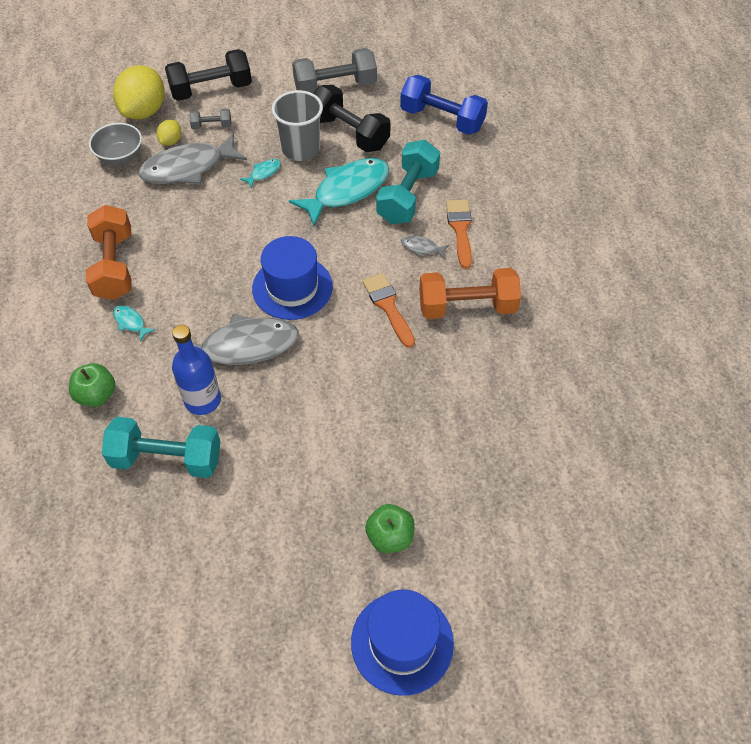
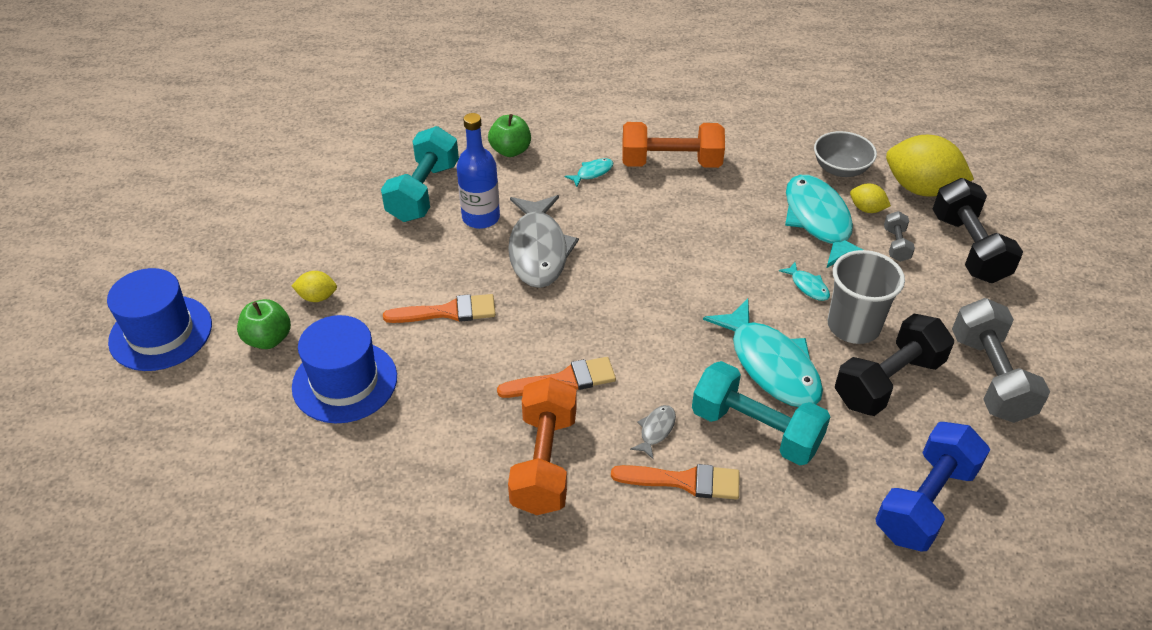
camera: 100 degrees right, 10 degrees down
grey fish [139,133,247,184] -> turquoise fish [785,175,863,268]
blue hat [252,236,333,320] -> blue hat moved to [292,315,397,423]
none -> yellow lemon [292,271,337,302]
none -> orange brush [383,294,496,323]

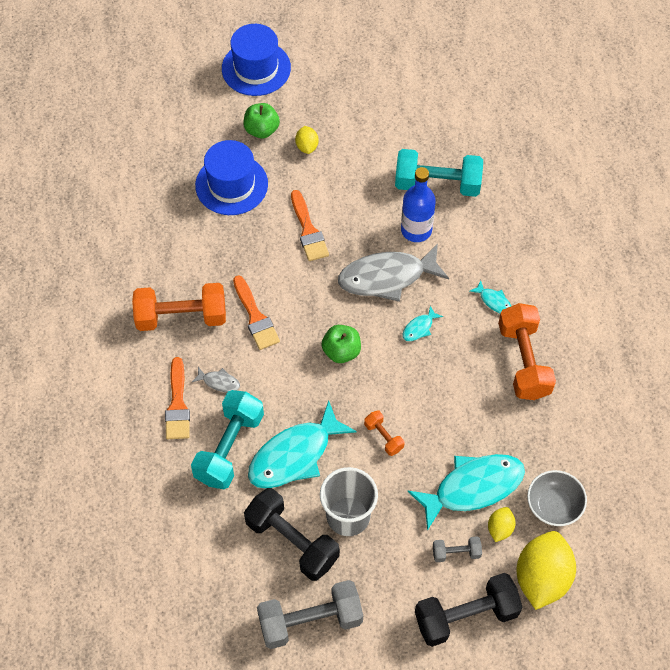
camera: 80 degrees right, 15 degrees up
green apple [488,114,531,157] -> green apple moved to [321,325,361,363]
turquoise fish [779,262,830,301] -> turquoise fish moved to [403,306,443,341]
blue dumbbell [875,422,990,552] -> none
none -> orange dumbbell [364,410,404,456]

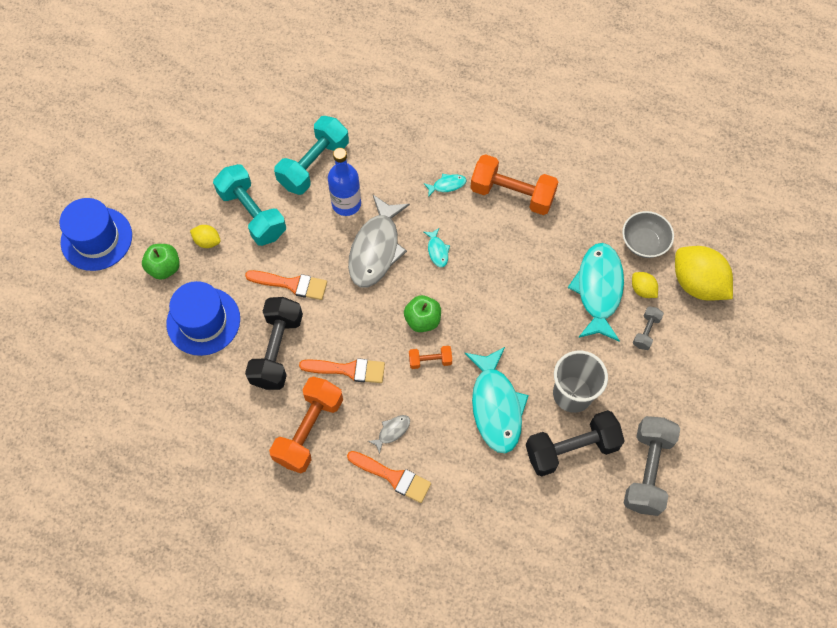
camera: 60 degrees left, 5 degrees up
turquoise dumbbell [191,390,264,489] -> turquoise dumbbell moved to [213,164,286,246]
orange dumbbell [364,410,404,456] -> orange dumbbell moved to [409,346,452,369]
black dumbbell [415,573,523,647] -> black dumbbell moved to [245,297,303,390]

